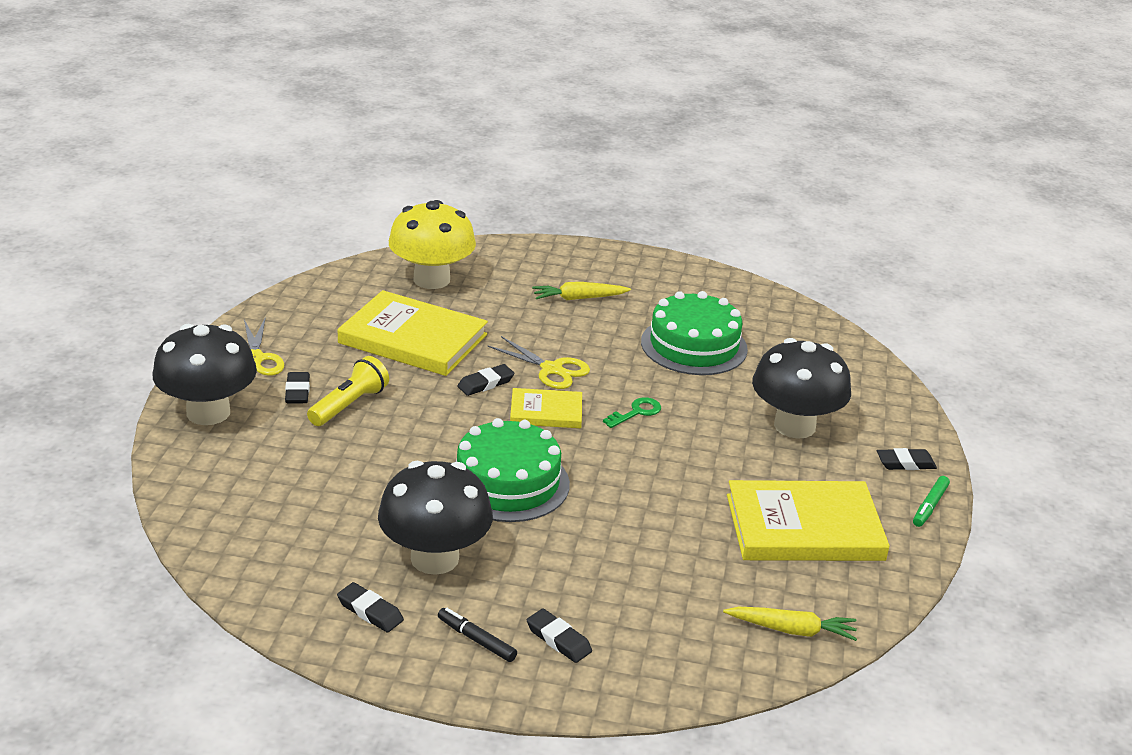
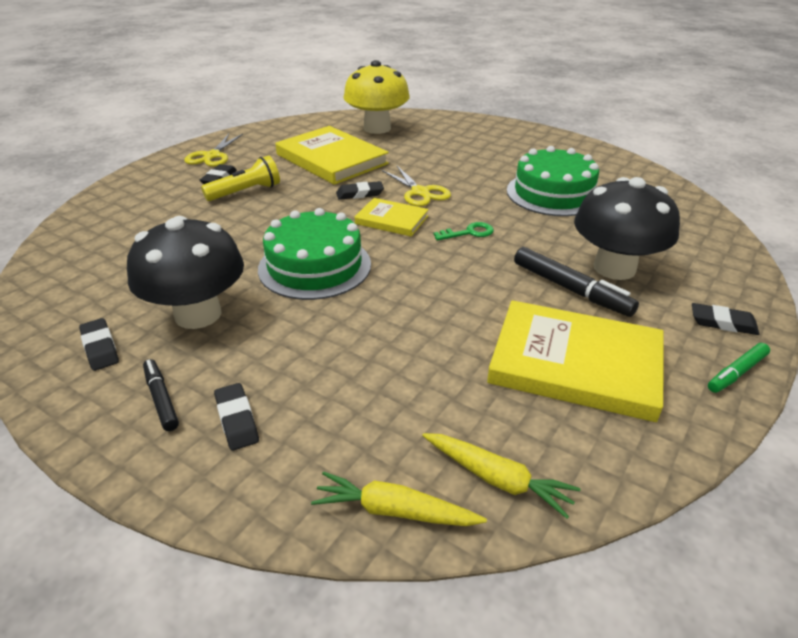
camera: 25 degrees right, 5 degrees up
black mushroom [152,324,257,425] -> none
yellow carrot [532,282,631,300] -> yellow carrot moved to [311,471,487,526]
none -> black marker [514,247,639,317]

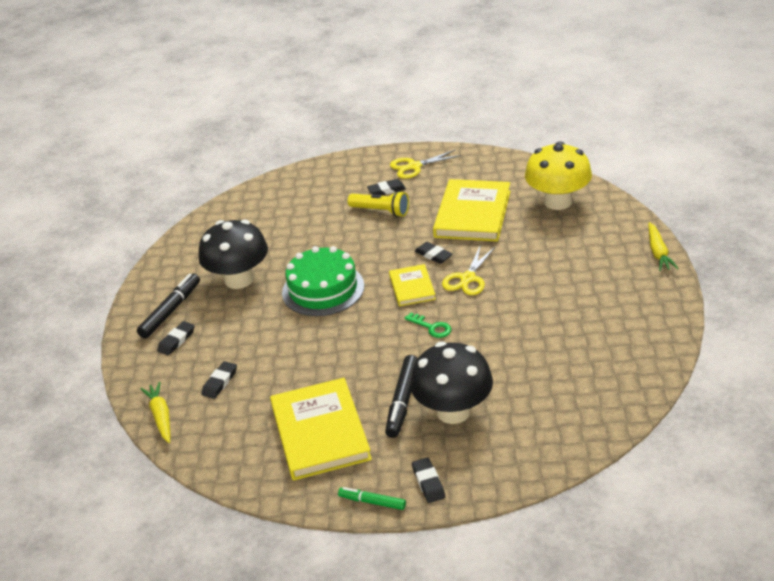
camera: 60 degrees right, 0 degrees up
black eraser [79,318,119,371] -> black eraser moved to [201,361,237,399]
black marker [143,359,179,431] -> black marker [137,274,200,339], size x1.67
yellow carrot [422,433,581,519] -> yellow carrot moved to [648,222,679,271]
green cake [507,146,599,216] -> none

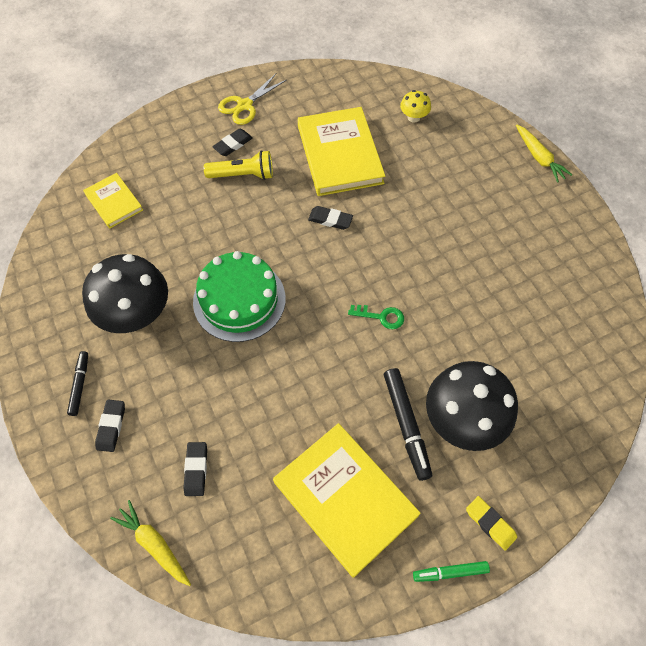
camera: 30 degrees left, 25 degrees up
black marker [137,274,200,339] -> black marker [67,351,88,416], size x0.60
yellow book [389,264,436,306] -> yellow book moved to [83,173,143,229]
black eraser [412,457,445,503] -> yellow eraser [466,496,517,551]
yellow scissors [442,245,496,295] -> none
yellow mushroom [525,141,592,210] -> yellow mushroom [400,90,431,123], size x0.45

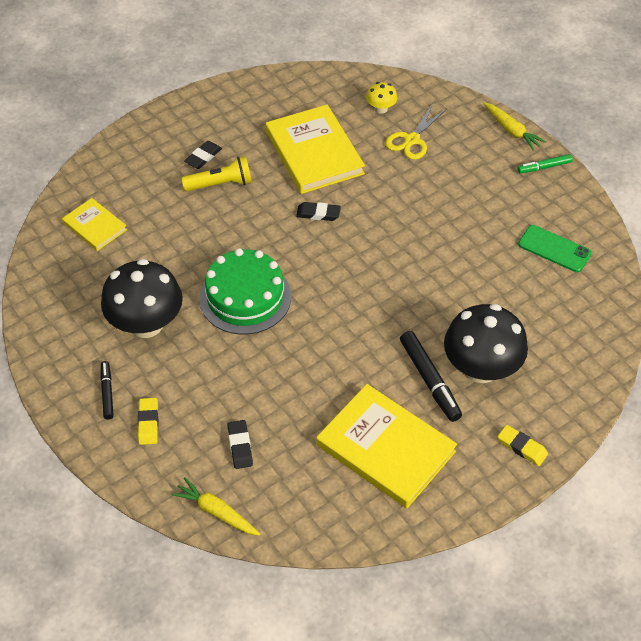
camera: 10 degrees left, 10 degrees down
black eraser [95,400,125,452] -> yellow eraser [138,398,158,445]
yellow scissors [218,74,287,125] -> yellow scissors moved to [385,104,447,160]
green key [348,305,404,329] -> none
green marker [413,561,490,582] -> green marker moved to [518,154,573,173]
none -> green phone [518,225,591,272]

